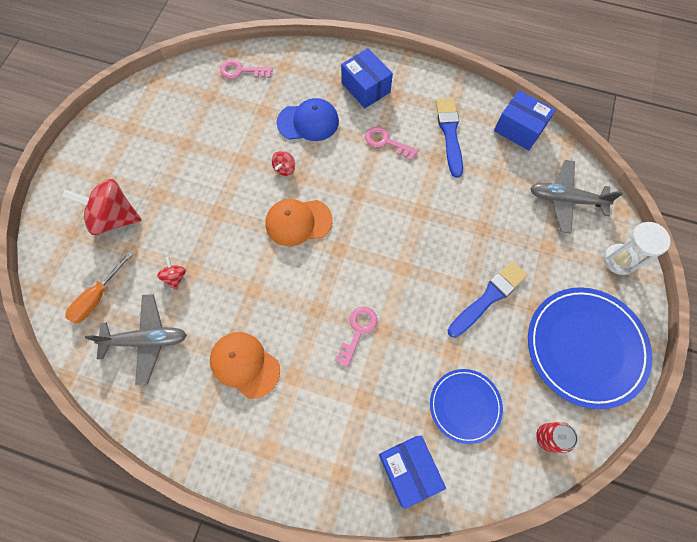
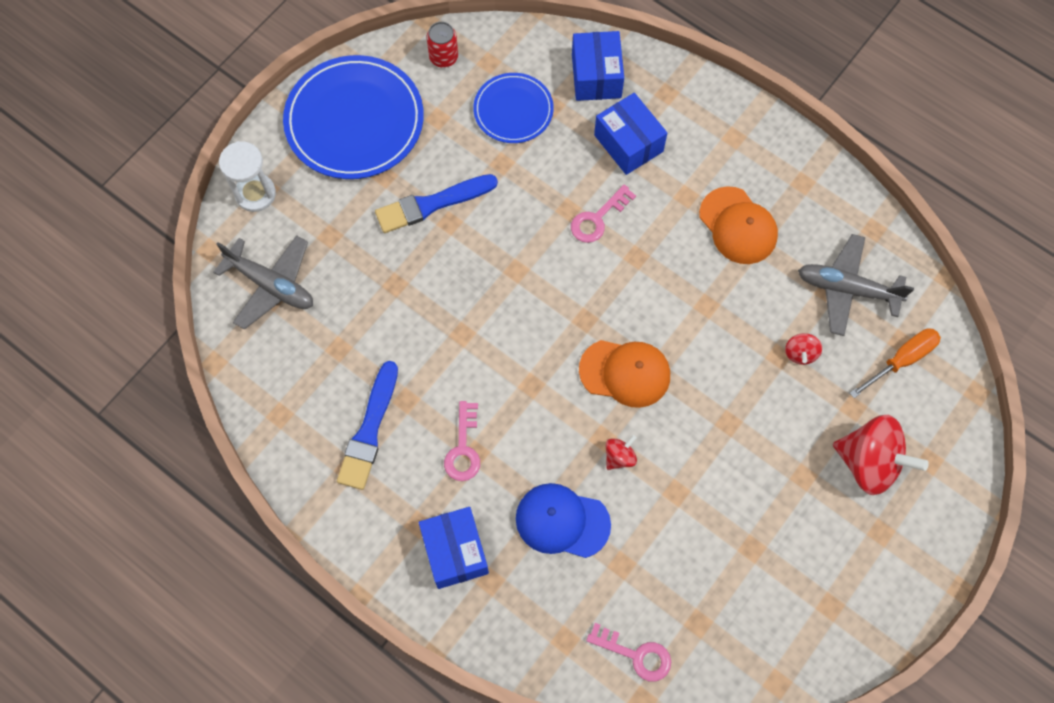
camera: 160 degrees left, 0 degrees up
pink key [365,126,418,160] -> pink key turned 45 degrees clockwise [444,401,480,481]
blue box [494,90,556,150] -> blue box moved to [594,93,667,175]

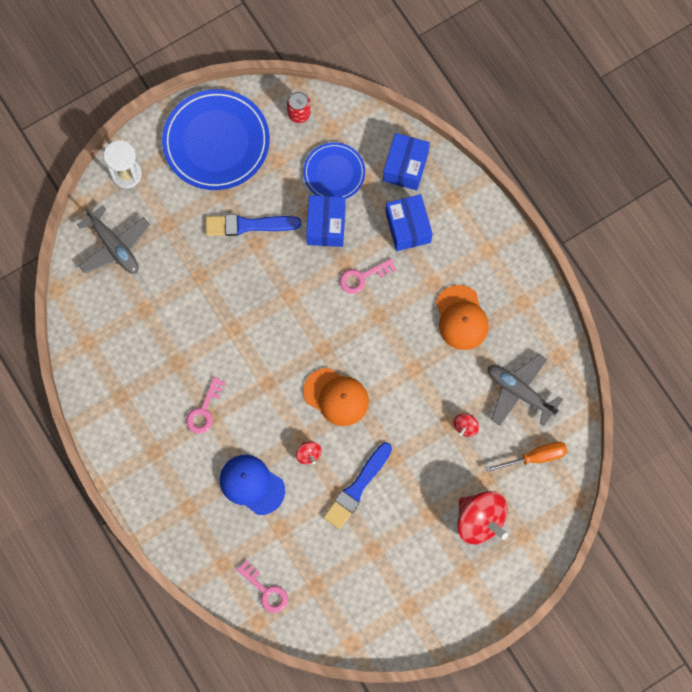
camera: 20 degrees right, 5 degrees up
blue brush [337,361,398,490] -> blue brush moved to [323,442,392,529]
blue box [419,507,489,589] -> blue box moved to [306,195,346,247]
red spinning top [606,435,637,470] -> red spinning top turned 90 degrees clockwise [296,442,322,464]

